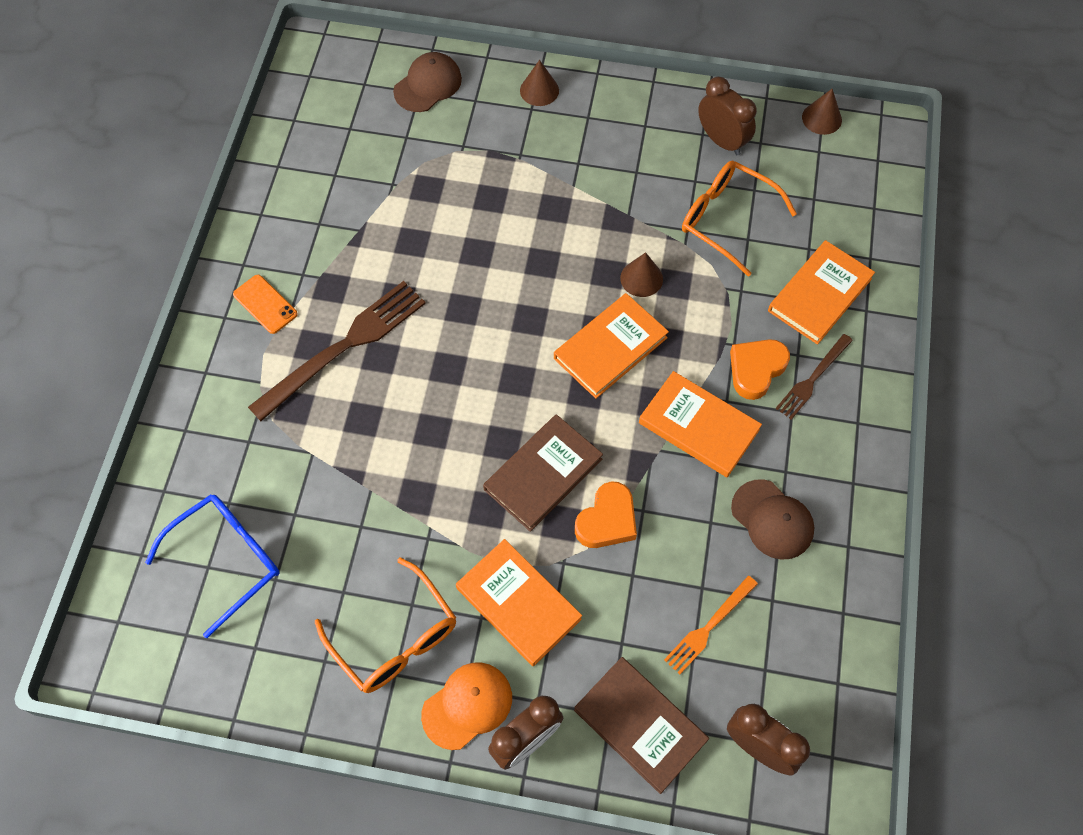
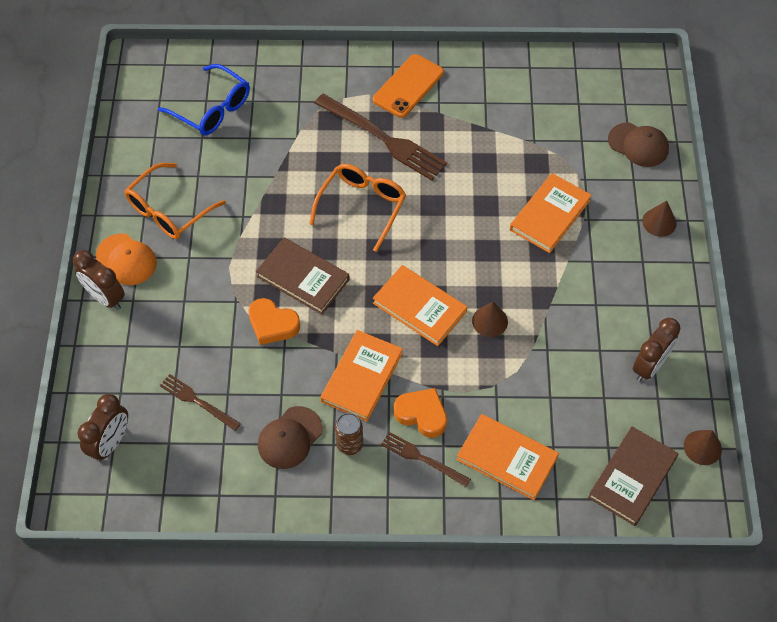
camera: 80 degrees right, 5 degrees down
orange phone [233,275,298,334] -> orange phone [373,54,444,118], size x1.56
orange book [456,539,582,666] -> orange book moved to [510,173,592,253]
brown book [574,657,709,794] -> brown book moved to [588,426,678,526]
orange fork [664,575,758,675] -> brown fork [160,374,241,431]
orange glasses [682,161,797,277] -> orange glasses moved to [310,164,406,252]
none -> brown can [335,413,363,455]

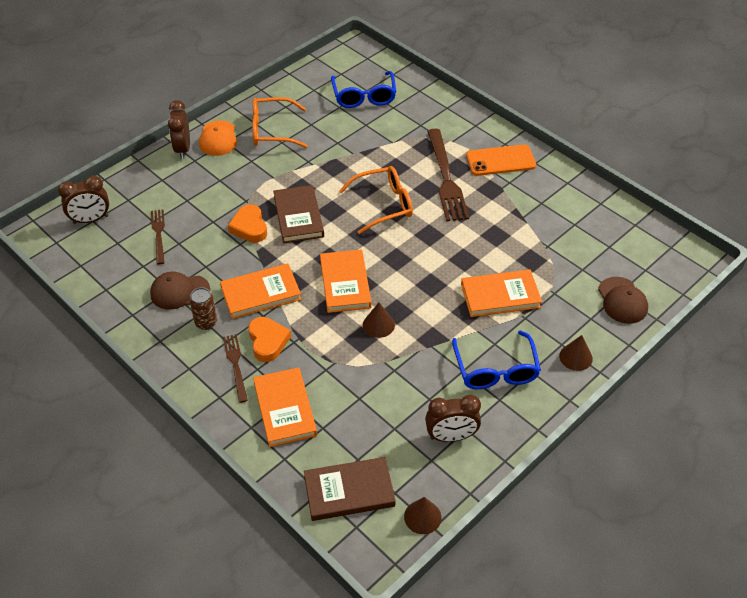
camera: 45 degrees right, 10 degrees down
none -> blue glasses [452,331,541,389]

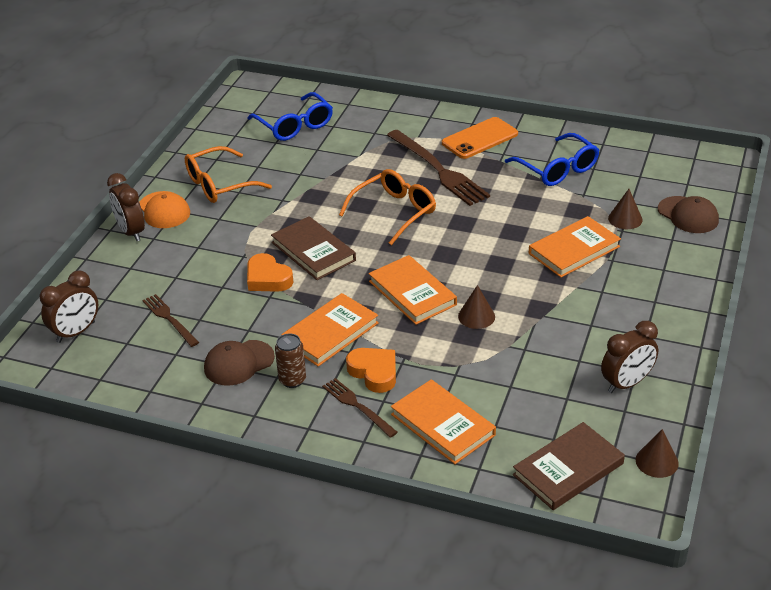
camera: 25 degrees left, 10 degrees down
blue glasses [452,331,541,389] -> blue glasses moved to [505,133,599,186]
brown cone [559,335,593,371] -> brown cone moved to [608,189,643,229]

